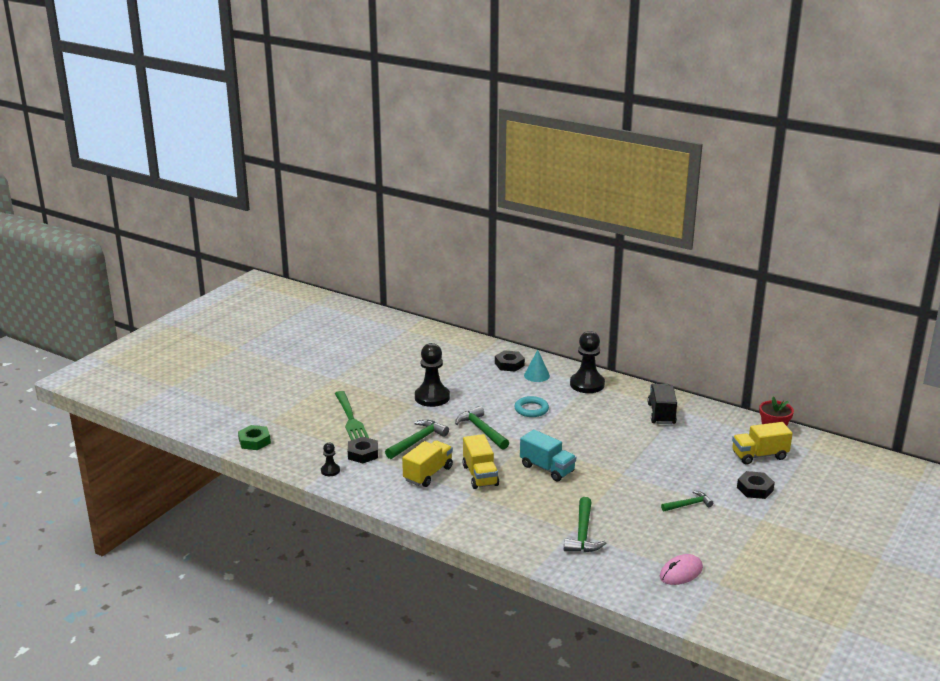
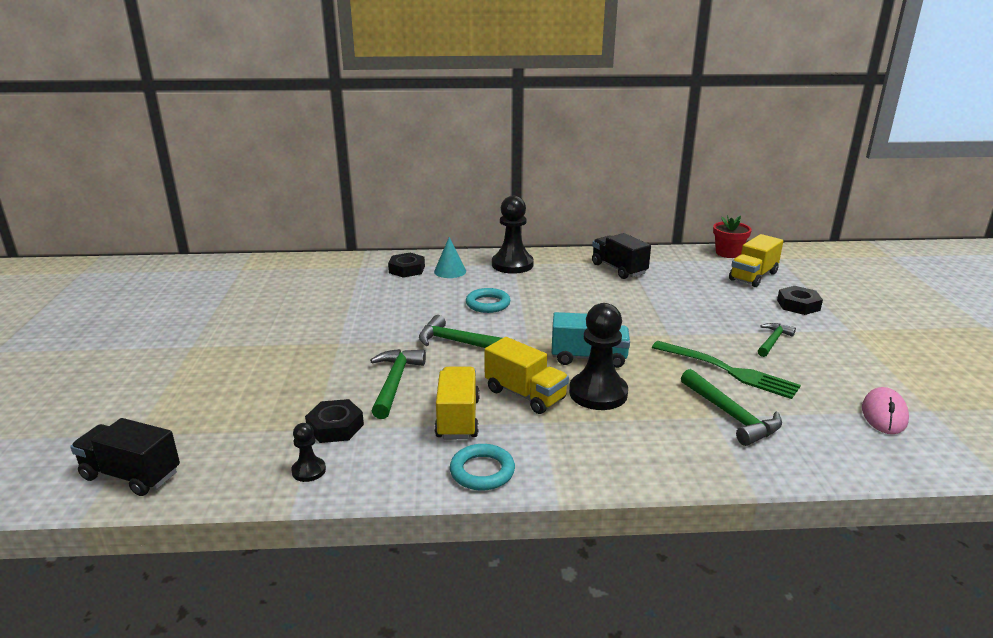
camera: 35 degrees left, 0 degrees up
green nut [238,425,271,450] -> black truck [70,418,180,496]
green fork [335,391,369,440] -> green fork moved to [652,341,801,399]
black pawn [415,343,450,407] -> black pawn moved to [569,303,628,410]
none -> turquoise ring [450,444,515,490]

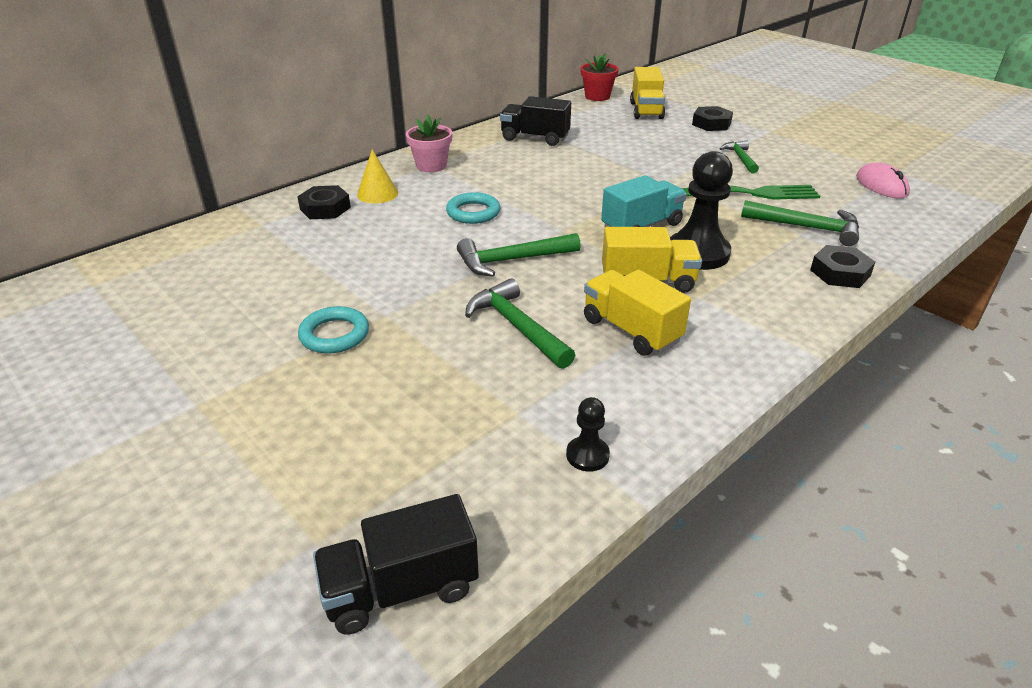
camera: 40 degrees left, 10 degrees up
black nut [305,399,364,443] -> black nut moved to [810,245,875,288]
turquoise cone [434,237,466,278] -> yellow cone [357,149,398,203]
turquoise ring [450,444,515,490] -> turquoise ring moved to [298,306,369,354]
black pawn [492,196,534,274] -> pink flower pot [406,114,453,172]

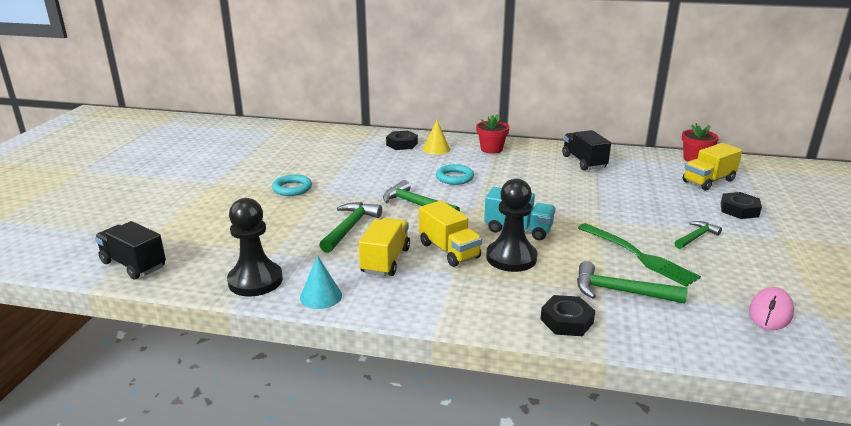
camera: 55 degrees right, 10 degrees down
pink flower pot [406,114,453,172] -> red flower pot [476,114,510,154]
black pawn [566,397,610,472] -> black pawn [227,198,283,296], size x2.05
green hammer [741,200,859,246] -> green hammer turned 120 degrees clockwise [577,261,688,304]
none -> turquoise cone [300,255,342,309]

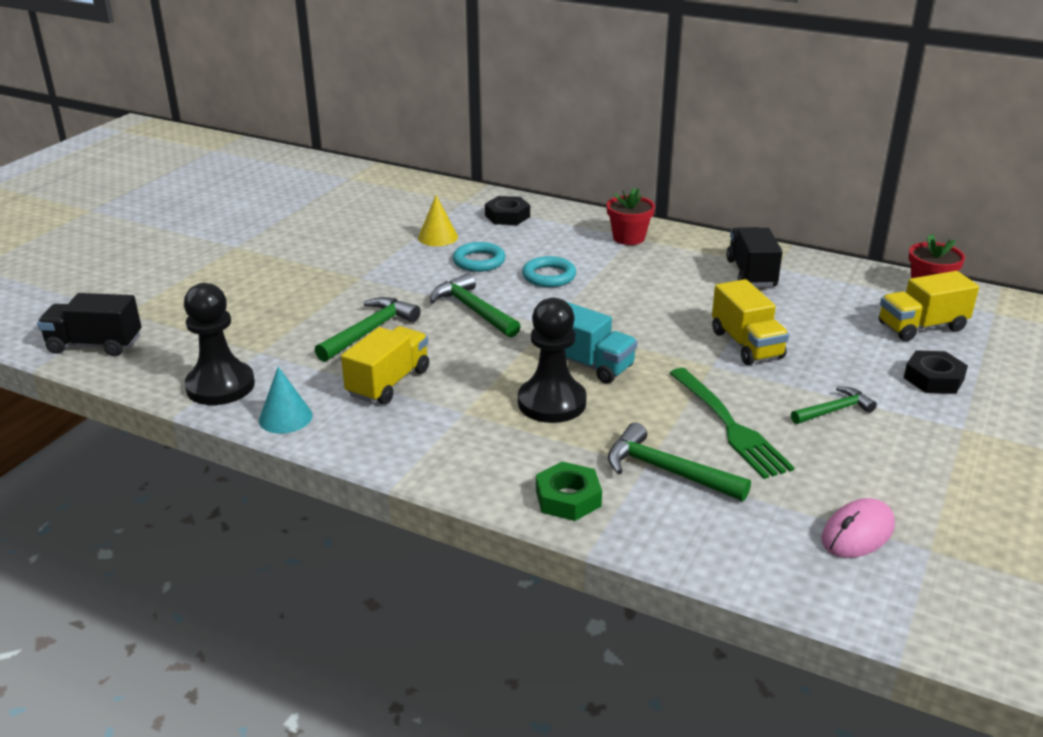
camera: 15 degrees right, 5 degrees up
black truck [95,221,166,280] -> black truck turned 45 degrees counterclockwise [37,293,141,356]
turquoise ring [272,175,312,196] -> turquoise ring moved to [453,242,506,272]
yellow truck [419,200,482,267] -> yellow truck moved to [712,279,789,365]
yellow cone [423,120,450,155] -> yellow cone moved to [418,195,458,246]
black nut [540,295,595,336] -> green nut [536,461,602,521]

